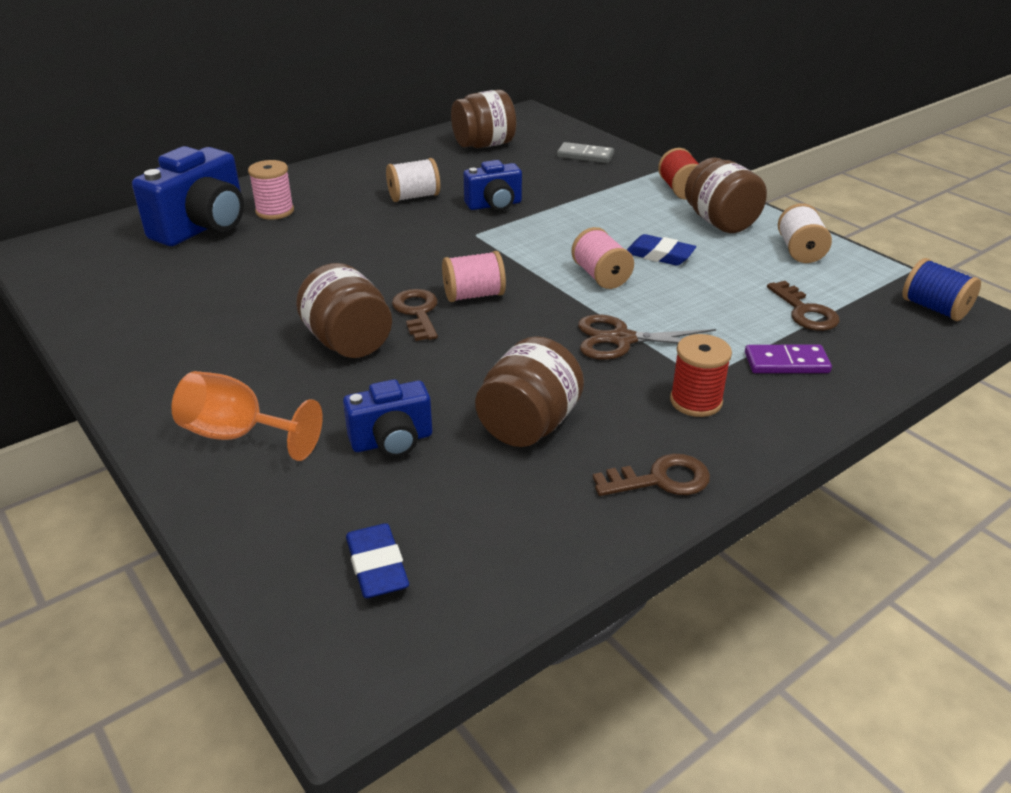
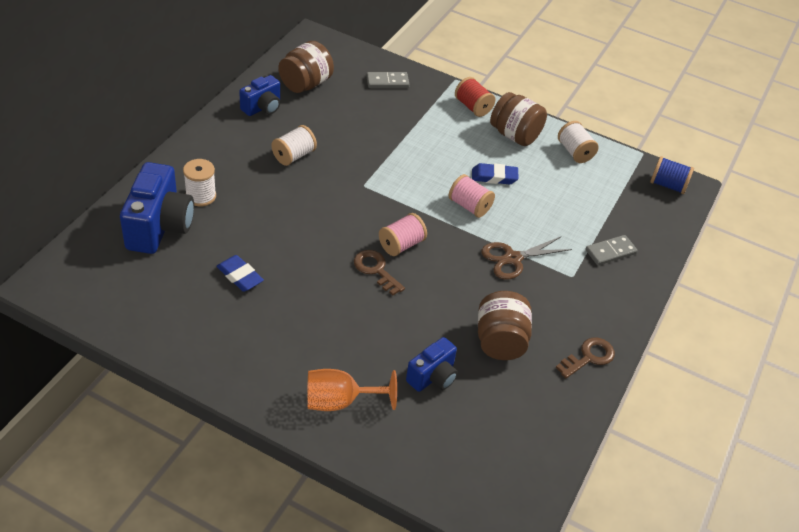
camera: 30 degrees left, 10 degrees up
pink spool [248,160,294,220] -> white spool [183,159,216,206]
brown jar [296,263,392,358] -> none
blue eraser [346,523,409,598] -> blue eraser moved to [216,255,264,292]
blue camera [463,160,522,211] -> blue camera moved to [239,75,280,116]
red spool [670,334,732,417] -> none
purple domino [745,345,832,373] -> grey domino [585,235,638,265]
brown key [767,281,840,331] -> none

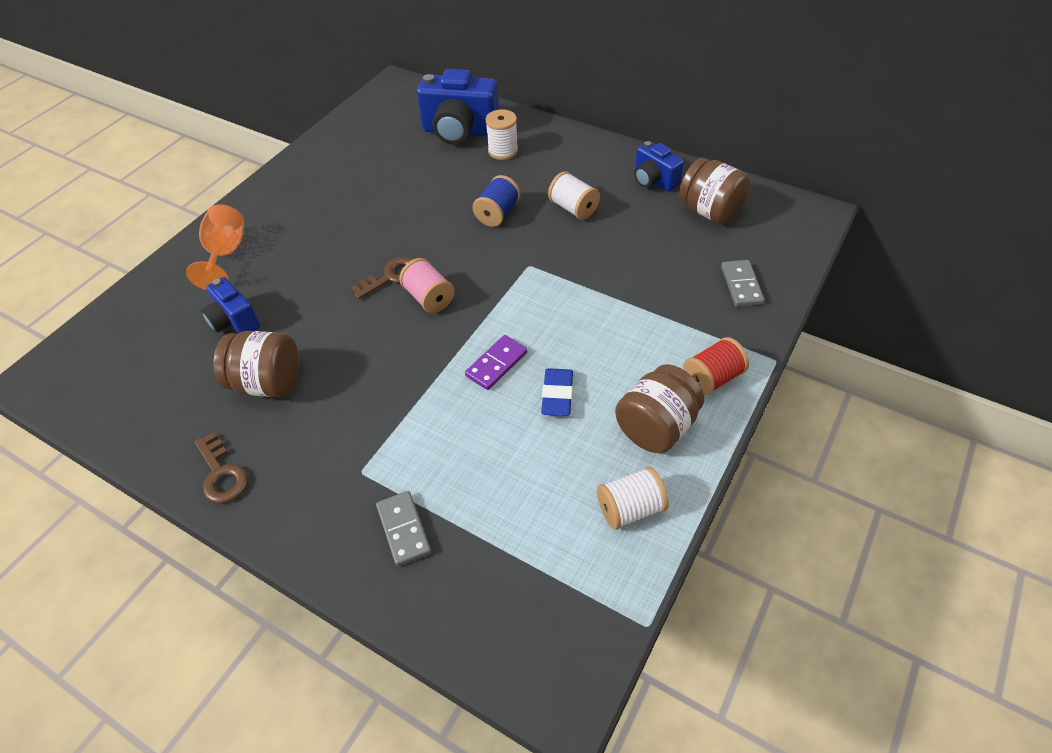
camera: 100 degrees right, 5 degrees up
blue eraser [216,255,264,292] -> none
pink spool [449,174,495,218] -> purple domino [465,335,527,390]
brown scissors [481,236,572,279] -> none
blue spool [650,156,694,194] -> blue spool moved to [473,175,520,227]

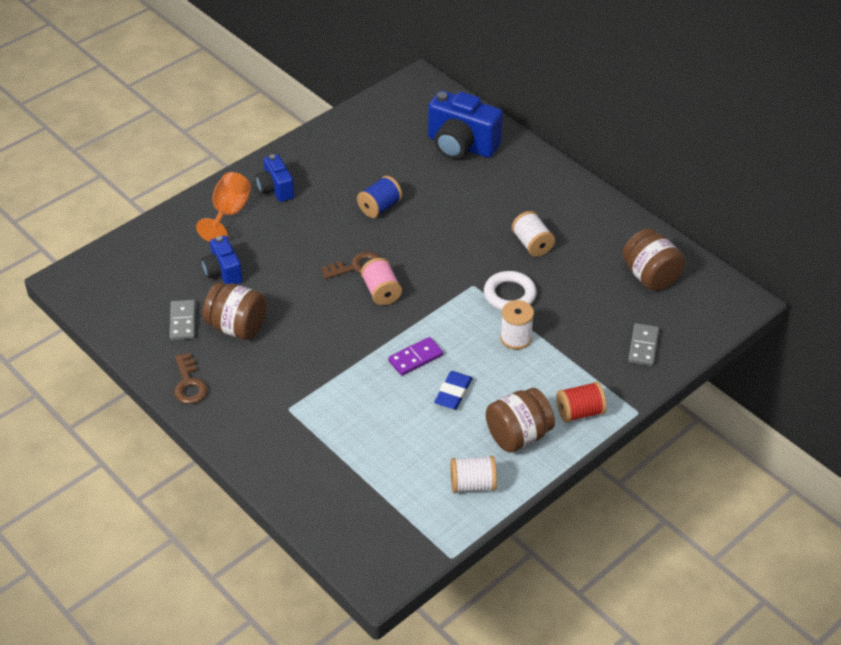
camera: 15 degrees right, 5 degrees down
grey domino [376,491,431,566] -> grey domino moved to [169,300,196,340]
blue spool [473,175,520,227] -> blue spool moved to [357,176,402,218]
white spool [485,109,518,160] -> white spool moved to [500,300,534,350]
blue camera [634,141,684,192] -> blue camera moved to [256,154,294,202]
none -> white ring [484,271,536,310]

